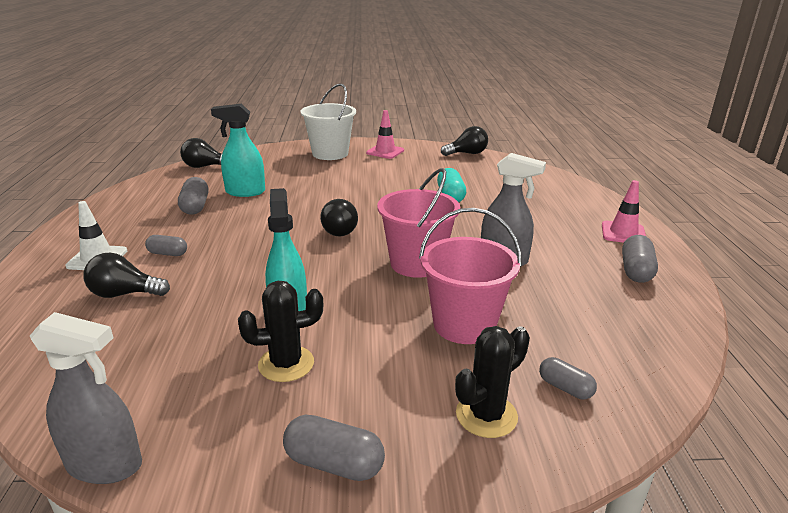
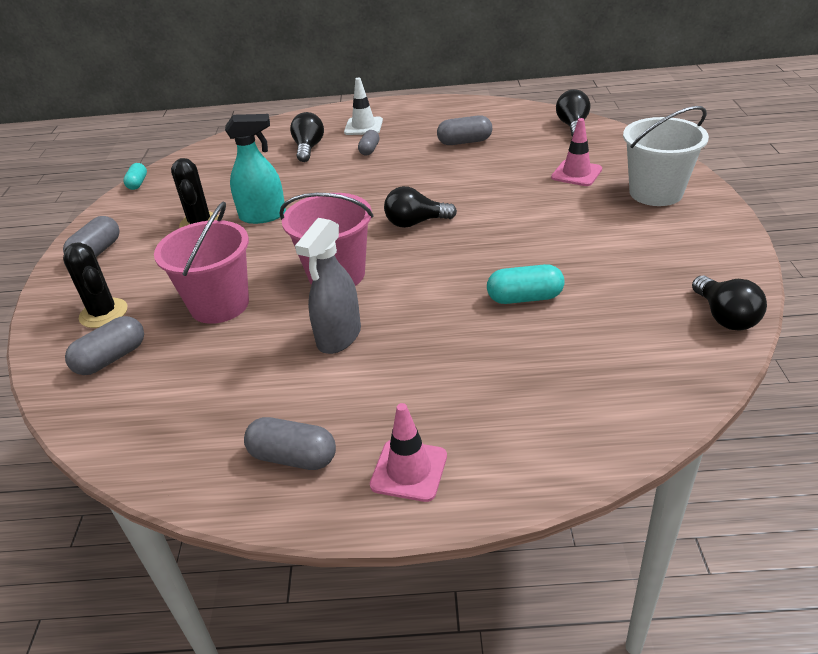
camera: 95 degrees right, 10 degrees up
grey spray bottle [30,312,142,484] -> turquoise capsule [123,163,147,190]
turquoise spray bottle [211,104,265,197] -> none
pink traffic cone [366,110,404,159] -> pink traffic cone moved to [551,118,602,186]
grey capsule [539,357,597,399] -> grey capsule [65,316,144,375], size x1.53

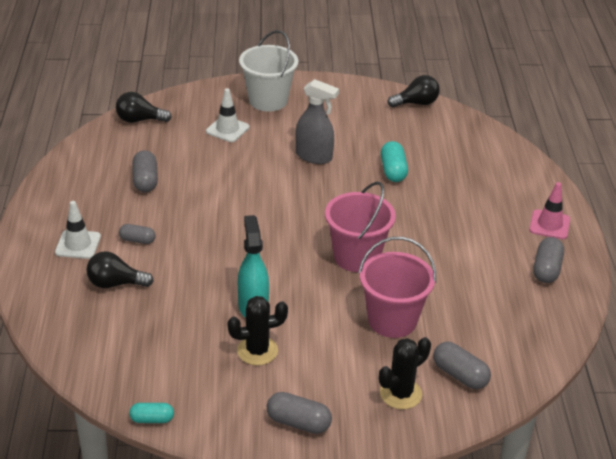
camera: 95 degrees left, 0 degrees up
grey spray bottle [295,218,361,354] -> grey spray bottle moved to [296,79,339,164]
black light bulb [384,186,457,228] -> none
pink traffic cone [551,118,602,186] -> white traffic cone [206,88,249,142]

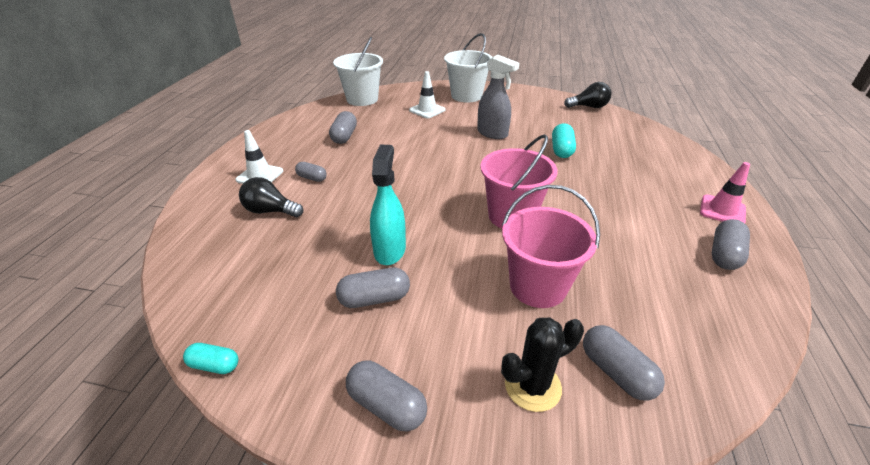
camera: 15 degrees right, 0 degrees up
black light bulb [116,92,172,123] -> white bucket [333,37,383,106]
black cactus [228,296,288,365] -> grey capsule [336,267,410,308]

